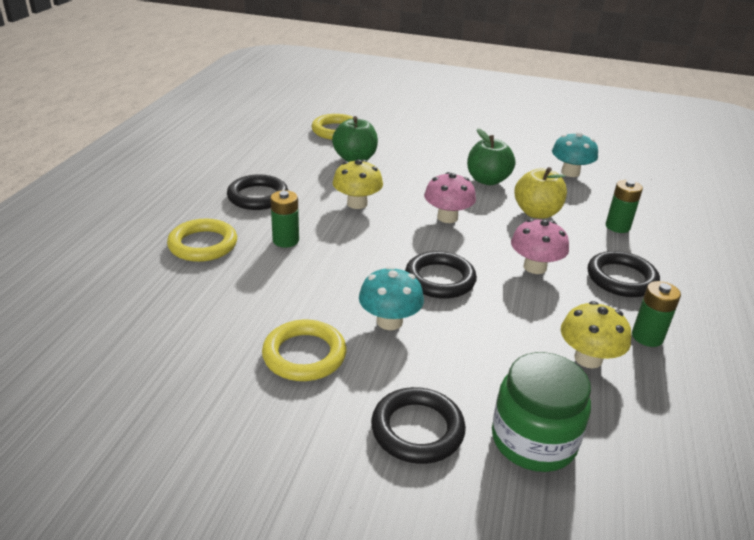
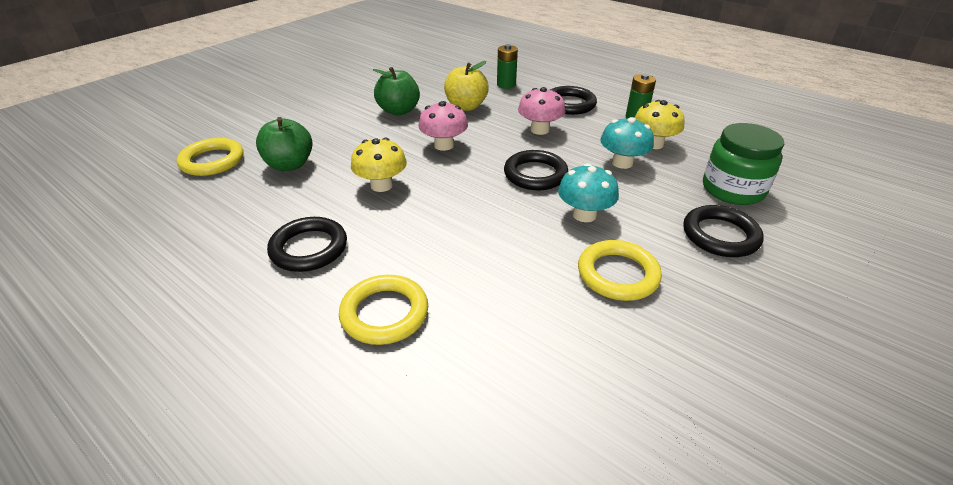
camera: 65 degrees left, 5 degrees up
green battery [270,190,299,248] -> none
turquoise mushroom [552,132,598,177] -> turquoise mushroom moved to [600,117,654,169]

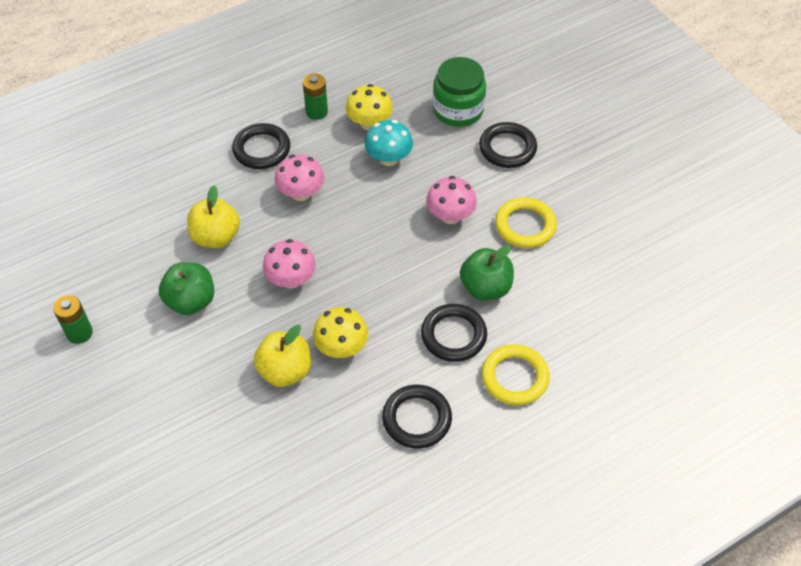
camera: 70 degrees left, 15 degrees up
yellow ring [177,138,243,176] -> none
green apple [256,117,312,171] -> green apple moved to [460,245,514,301]
green battery [497,44,518,89] -> green battery moved to [53,295,93,344]
black ring [504,150,568,190] -> black ring moved to [421,304,487,362]
turquoise mushroom [558,163,619,222] -> pink mushroom [426,176,477,224]
none -> yellow apple [253,325,311,387]

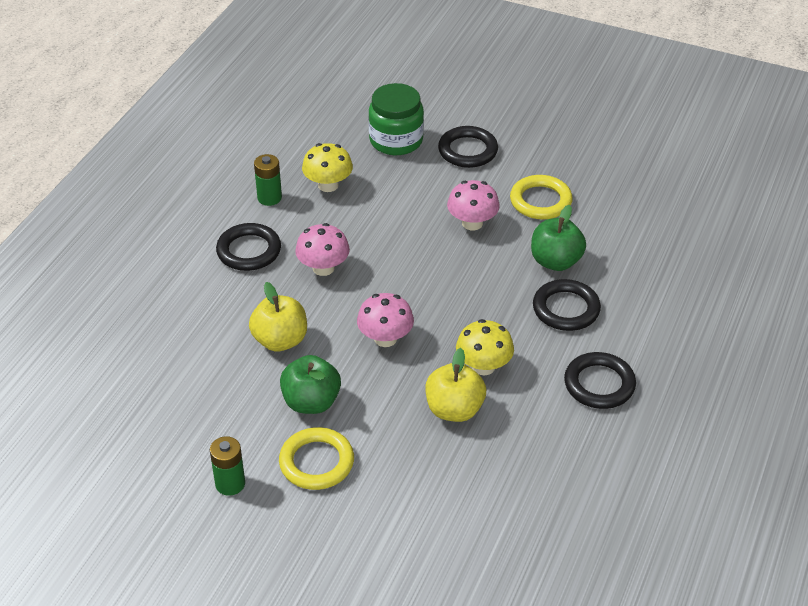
camera: 35 degrees left, 10 degrees down
turquoise mushroom [365,120,413,166] -> none
yellow ring [482,344,550,405] -> yellow ring moved to [279,427,354,490]

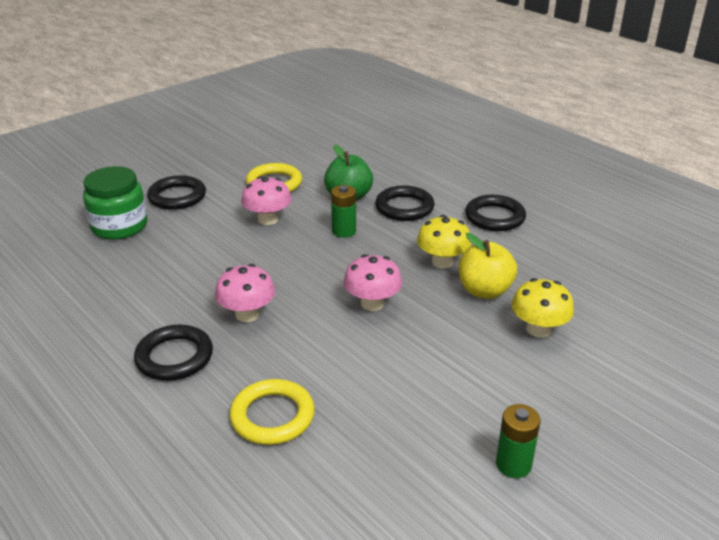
camera: 65 degrees left, 10 degrees down
yellow apple [249,282,307,352] -> none
green battery [254,154,282,206] -> green battery moved to [331,185,356,238]
yellow ring [279,427,354,490] -> yellow ring moved to [230,379,315,445]
green apple [280,355,341,414] -> none
yellow mushroom [302,143,353,192] -> yellow mushroom moved to [511,278,574,338]

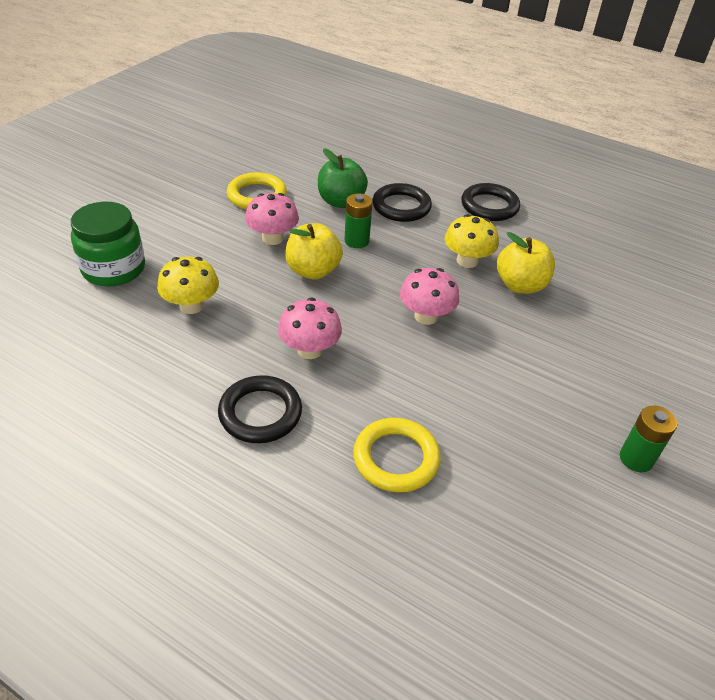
camera: 20 degrees left, 10 degrees up
black ring [147,175,206,210] -> none
yellow mushroom [511,278,574,338] -> yellow mushroom moved to [157,257,219,314]
none -> yellow apple [285,223,343,280]

